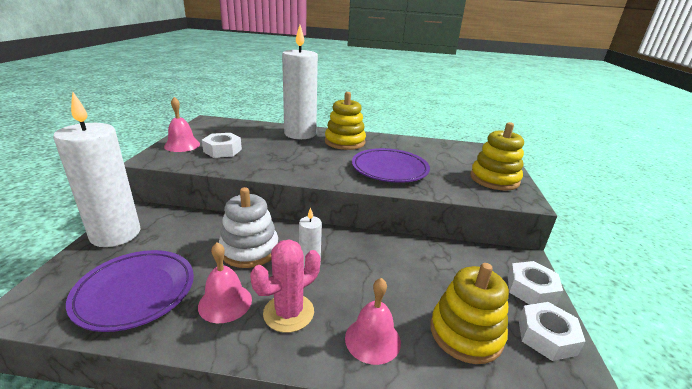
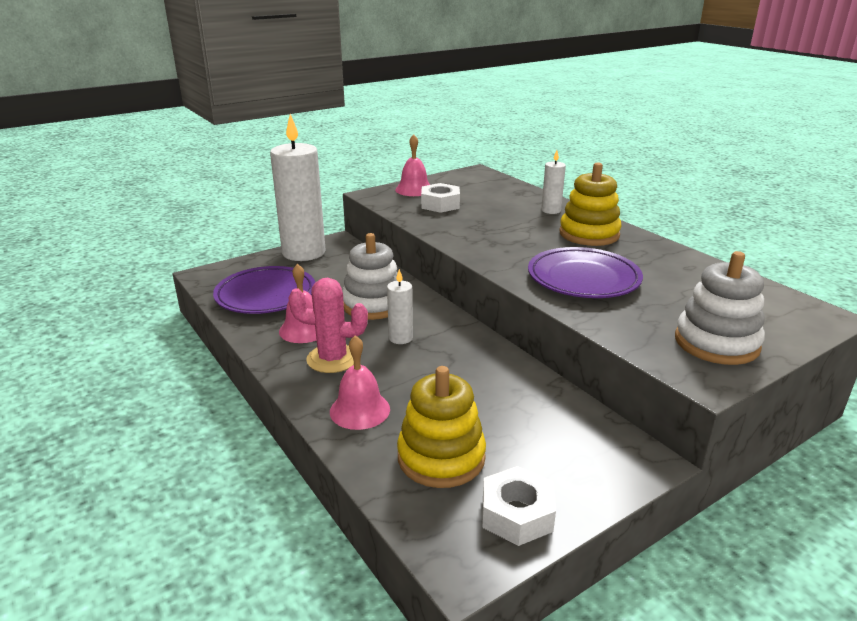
camera: 50 degrees right, 0 degrees up
white candle [282,25,318,139] -> white candle [541,150,566,214], size x0.44
yellow stacking toy [470,122,524,191] -> white stacking toy [675,251,765,365]
white nut [508,261,563,305] -> none

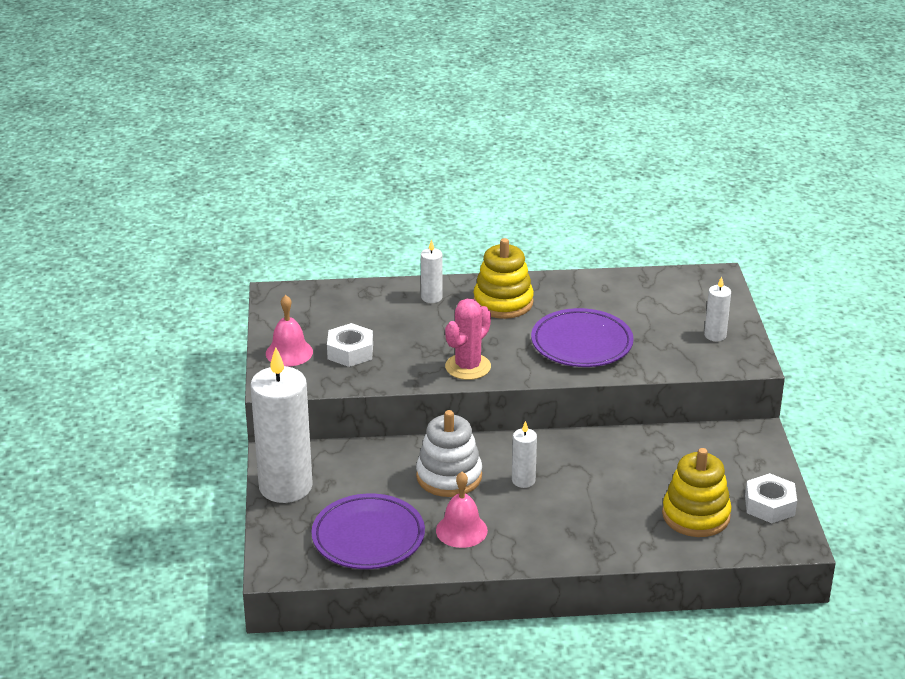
camera: 60 degrees left, 5 degrees up
pink cactus [288,278,368,373] -> pink cactus moved to [445,299,491,380]
pink bell [330,335,390,430] -> none
white stacking toy [675,251,765,365] -> white candle [704,276,731,341]

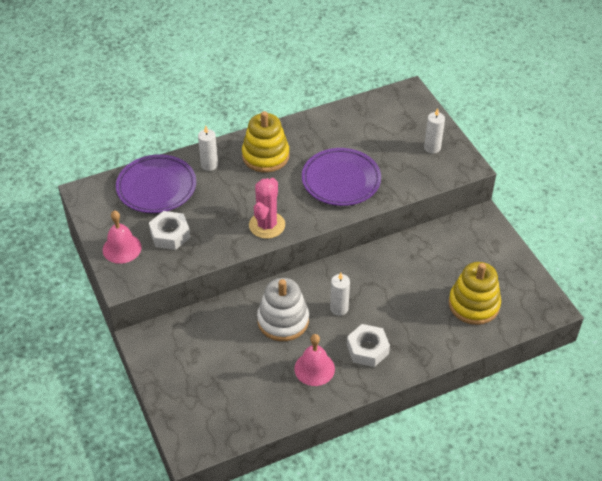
camera: 20 degrees left, 15 degrees up
white candle [250,348,313,503] -> none
purple plate [311,494,425,569] -> purple plate moved to [116,154,196,213]
white nut [745,473,797,523] -> white nut moved to [347,324,390,367]

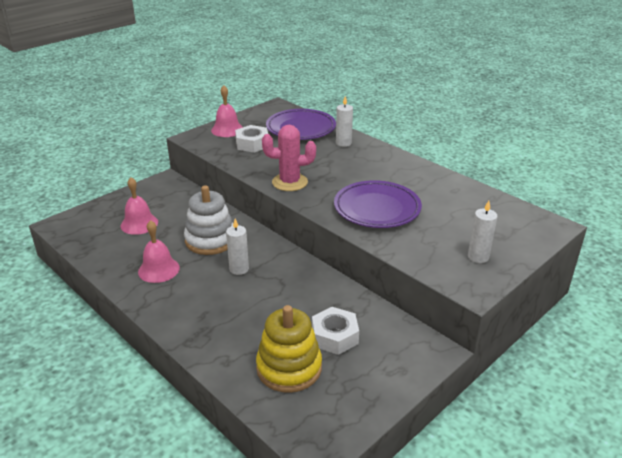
camera: 70 degrees right, 15 degrees down
yellow stacking toy [242,111,289,172] -> none
white nut [347,324,390,367] -> white nut moved to [312,307,359,355]
none -> pink bell [121,177,158,235]

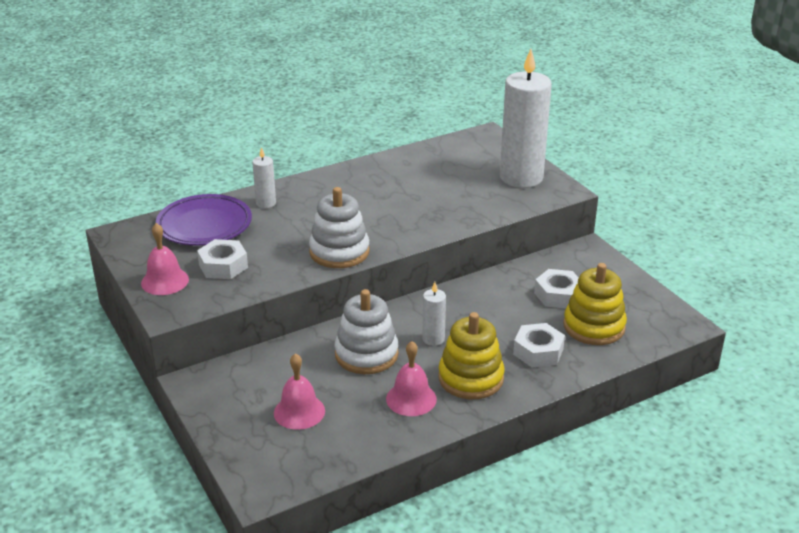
camera: 75 degrees left, 0 degrees up
pink cactus [262,125,316,191] -> white stacking toy [309,187,370,268]
purple plate [334,180,422,228] -> none
white candle [468,201,498,263] -> white candle [500,49,552,188], size x2.25
none -> yellow stacking toy [438,312,505,399]
none -> white nut [513,323,565,367]

